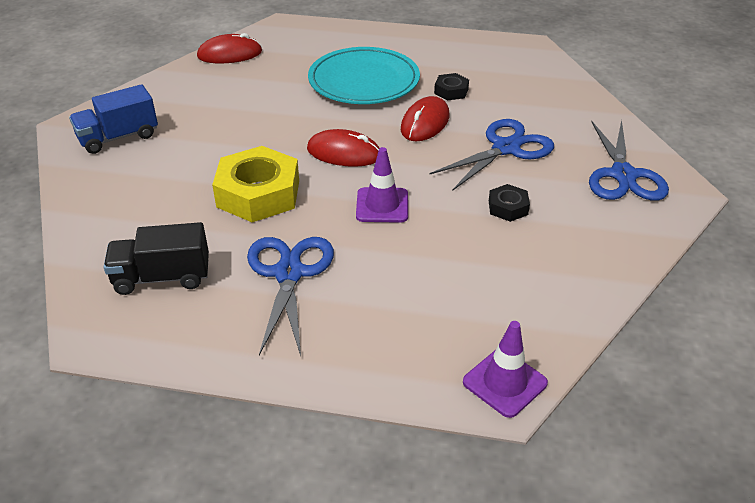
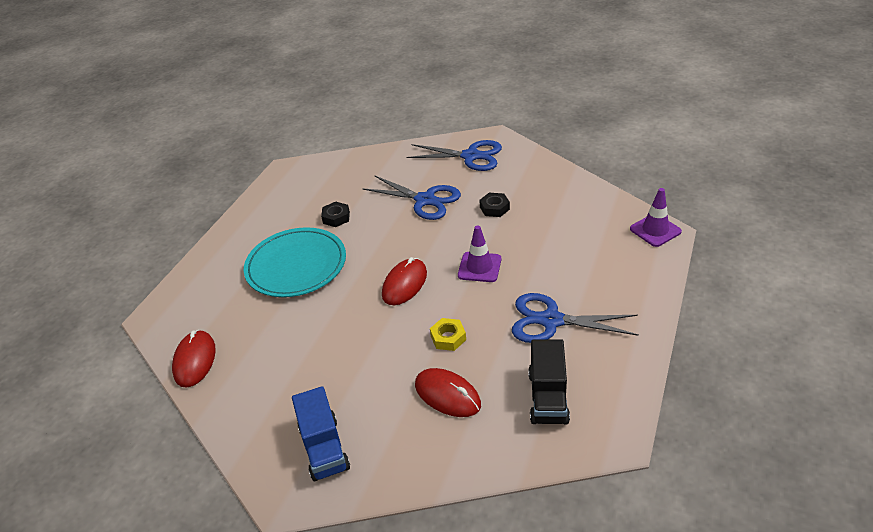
camera: 75 degrees left, 0 degrees up
yellow nut [212,146,299,222] -> yellow nut [430,318,466,351], size x0.48
red mouse [401,96,449,141] -> red mouse moved to [415,368,481,417]
blue scissors [430,119,554,191] -> blue scissors turned 150 degrees clockwise [362,176,461,220]

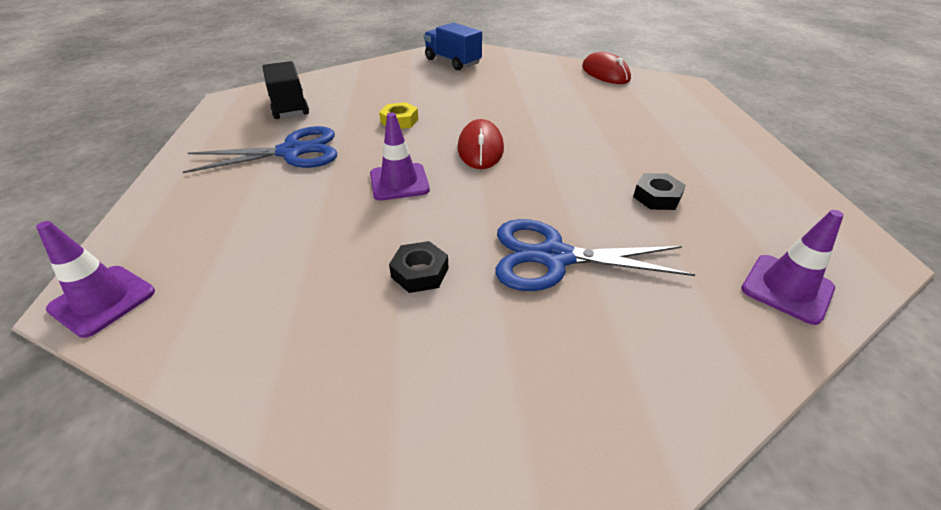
camera: 150 degrees right, 0 degrees up
turquoise plate [244,227,346,297] -> none
blue scissors [406,140,502,171] -> none
red mouse [415,368,481,417] -> none
none -> purple traffic cone [741,210,844,325]

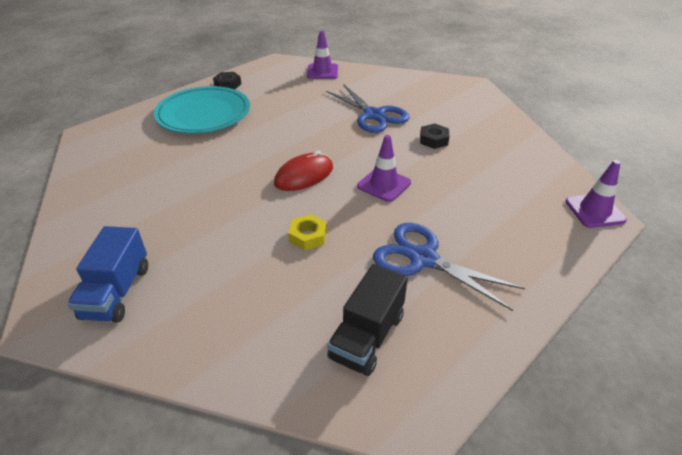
camera: 130 degrees left, 0 degrees up
red mouse [582,52,631,84] -> none
black nut [633,173,686,210] -> black nut moved to [213,72,241,89]
none -> turquoise plate [154,86,250,134]

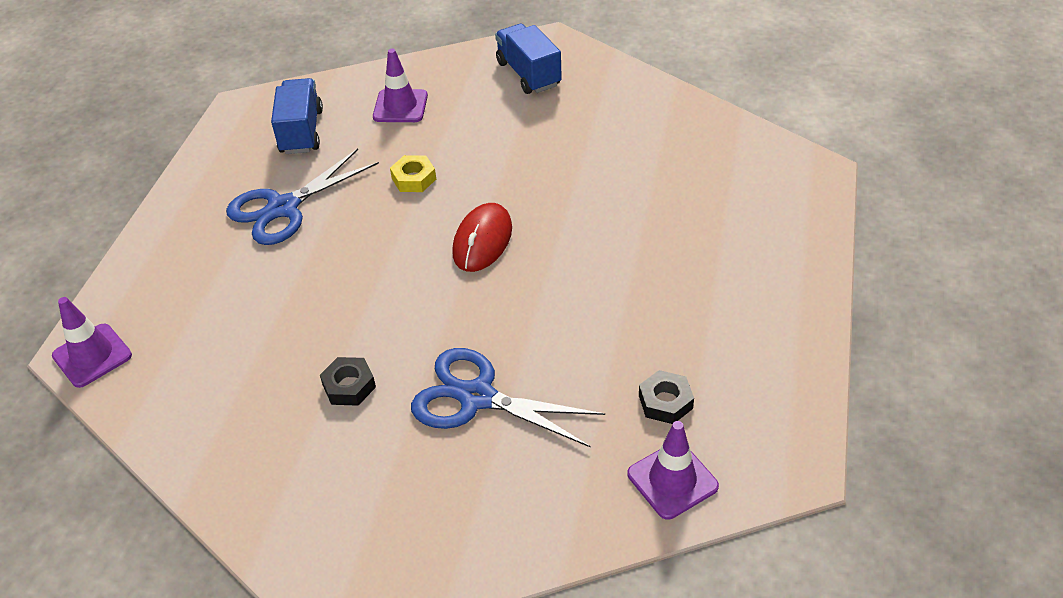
camera: 150 degrees right, 5 degrees up
turquoise plate [154,86,250,134] -> none
black nut [213,72,241,89] -> black nut moved to [639,370,694,424]
black truck [327,264,408,376] -> blue truck [271,78,323,154]
purple traffic cone [357,135,411,202] -> purple traffic cone moved to [373,49,428,122]
blue scissors [373,223,525,311] -> blue scissors turned 135 degrees clockwise [226,148,379,245]

